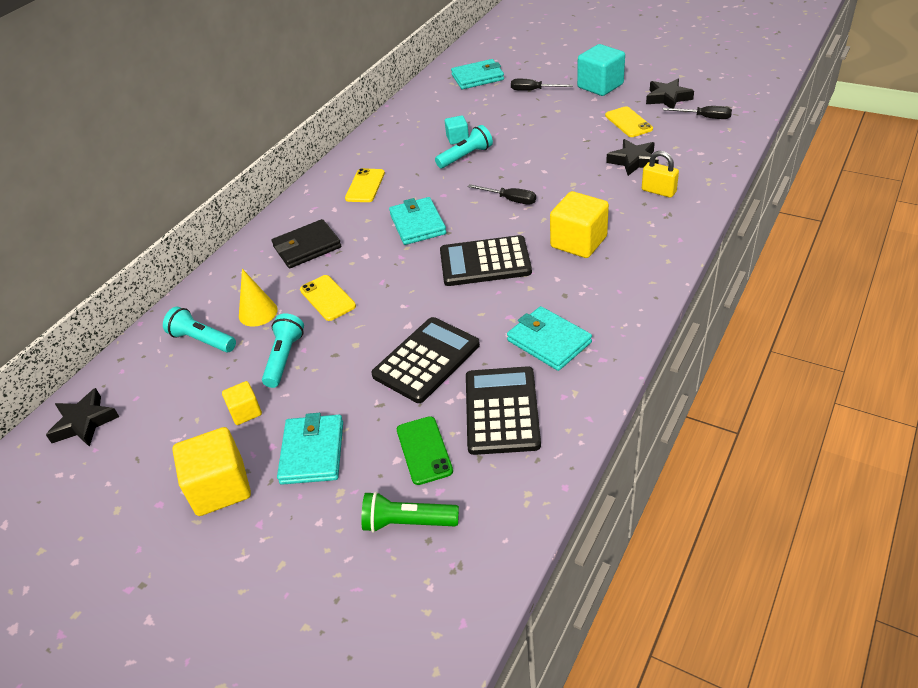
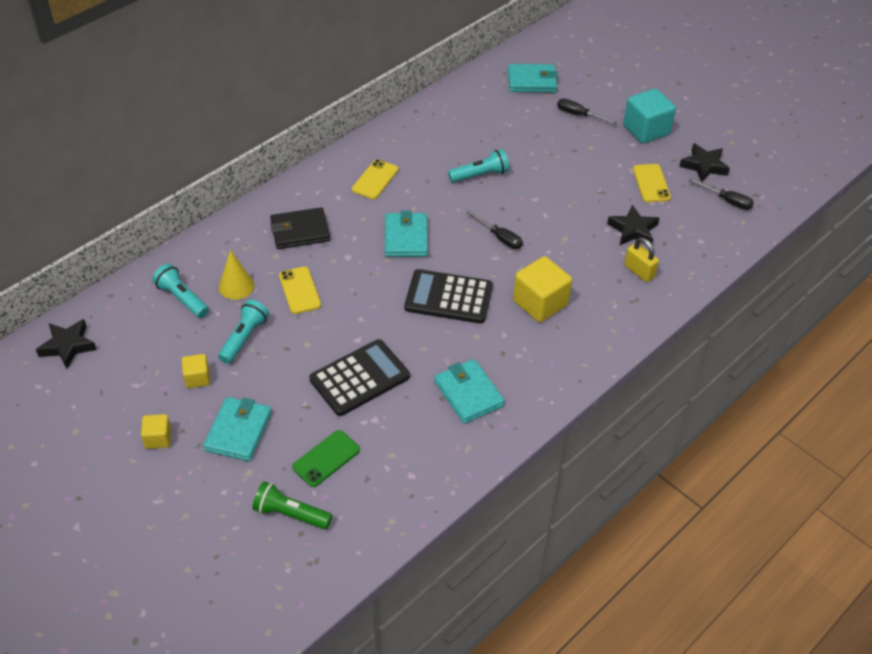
camera: 10 degrees right, 5 degrees up
yellow cube [173,427,251,516] -> yellow cube [141,414,171,449], size x0.54
green phone [397,416,453,485] -> green phone turned 45 degrees clockwise [292,430,360,487]
turquoise cube [445,115,469,145] -> none
black calculator [466,366,541,455] -> none

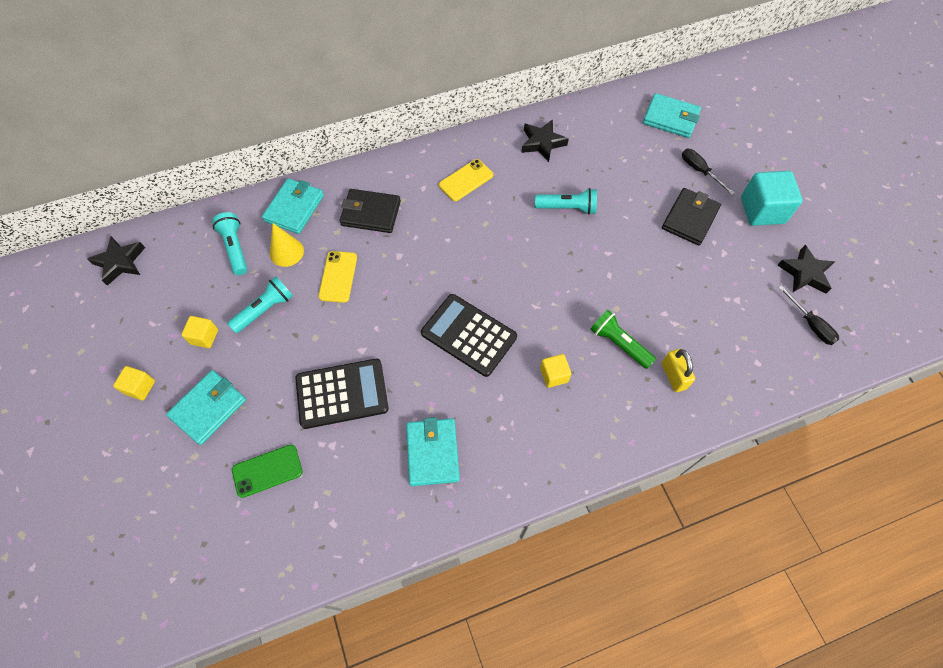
camera: 25 degrees right, 15 degrees up
green flashlight [252,481,332,529] -> green flashlight moved to [590,310,656,369]
turquoise wallet [385,210,428,257] -> turquoise wallet moved to [262,178,324,234]
black screwdriver [465,210,523,249] -> none
yellow cube [513,256,572,322] -> yellow cube [540,354,572,388], size x0.54
black star [607,205,659,245] -> black star moved to [521,119,569,162]
yellow phone [633,164,671,202] -> none
none -> black wallet [662,188,721,246]

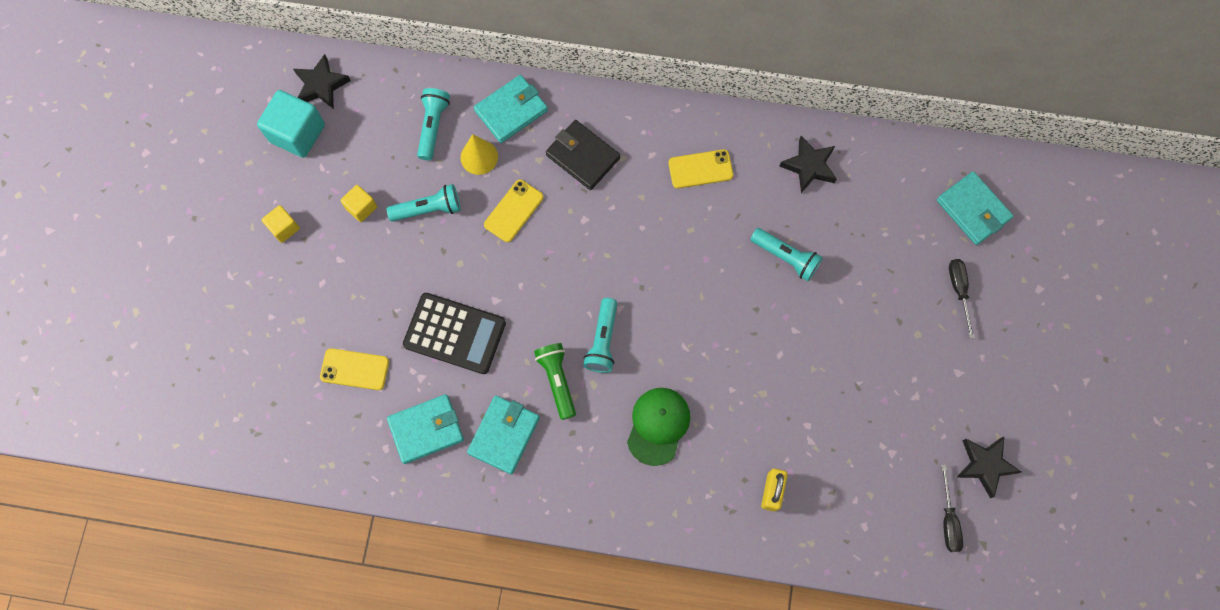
camera: 30 degrees right, 10 degrees up
turquoise wallet [166,370,246,445] -> turquoise wallet moved to [387,394,464,464]
green phone [232,445,302,498] -> yellow phone [320,348,389,390]
black calculator [421,294,517,377] -> turquoise flashlight [583,298,617,373]
yellow cube [540,354,572,388] -> green cap [627,388,690,466]
green flashlight [590,310,656,369] -> green flashlight moved to [534,343,576,420]
black wallet [662,188,721,246] -> none
turquoise cube [741,171,803,226] -> turquoise cube moved to [257,90,325,158]

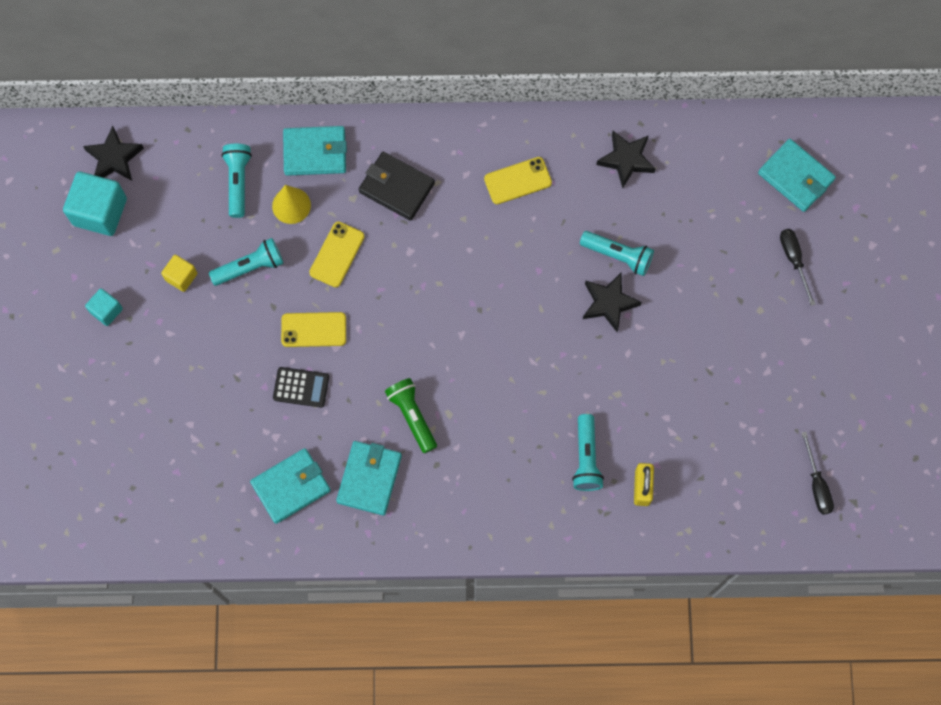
camera: 10 degrees left, 0 degrees up
yellow cube [262,205,300,243] -> turquoise cube [85,288,123,326]
yellow phone [320,348,389,390] -> yellow phone moved to [281,312,346,347]
black calculator [403,293,506,374] -> black calculator [273,367,329,408], size x0.57
turquoise wallet [474,75,548,143] -> turquoise wallet turned 45 degrees clockwise [283,126,347,176]
turquoise flashlight [583,298,617,373] -> turquoise flashlight moved to [572,414,604,491]
green cap [627,388,690,466] -> none
black star [956,437,1021,498] -> black star moved to [583,272,642,332]

